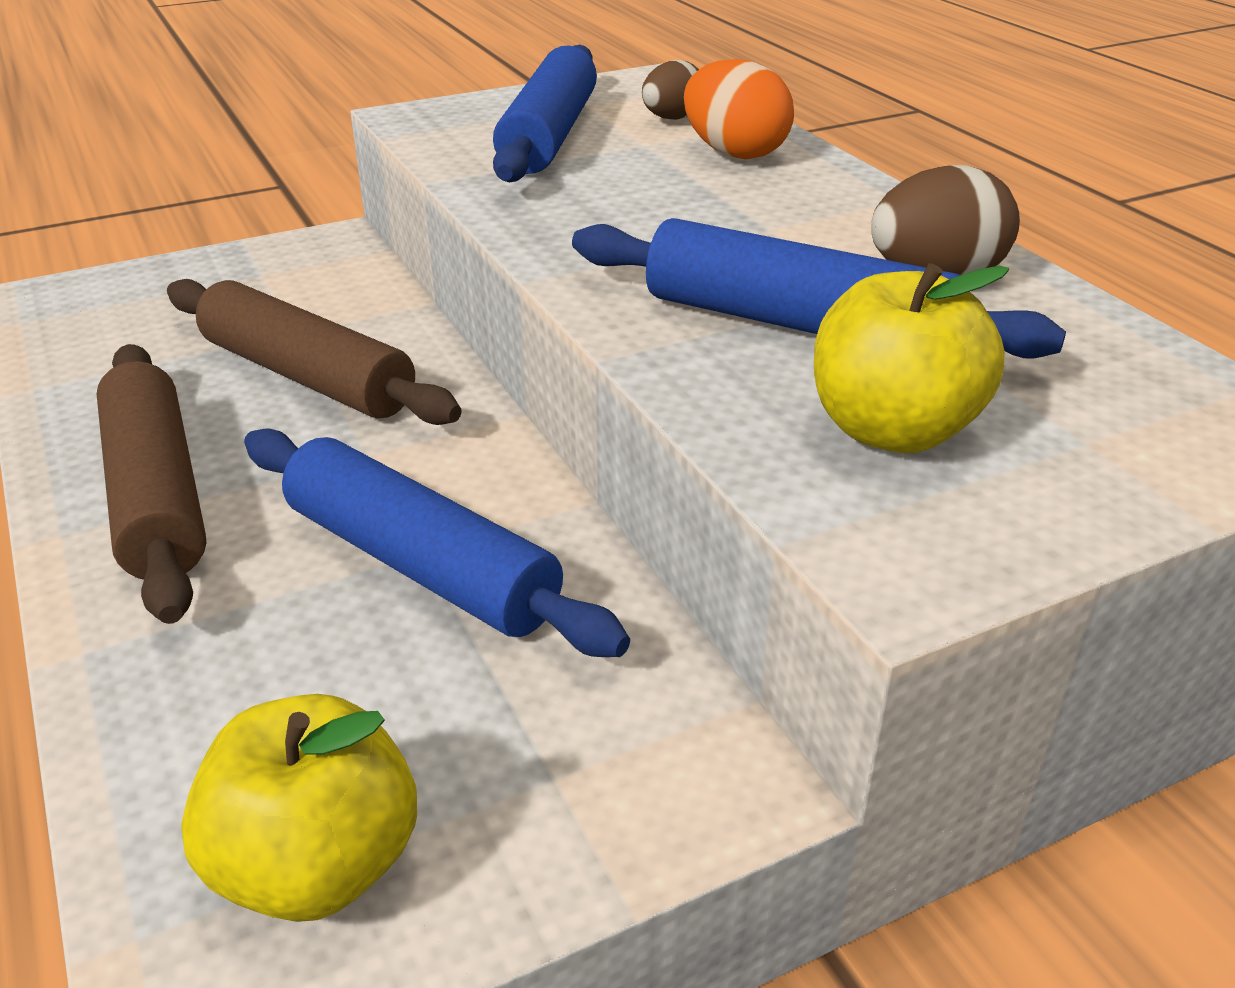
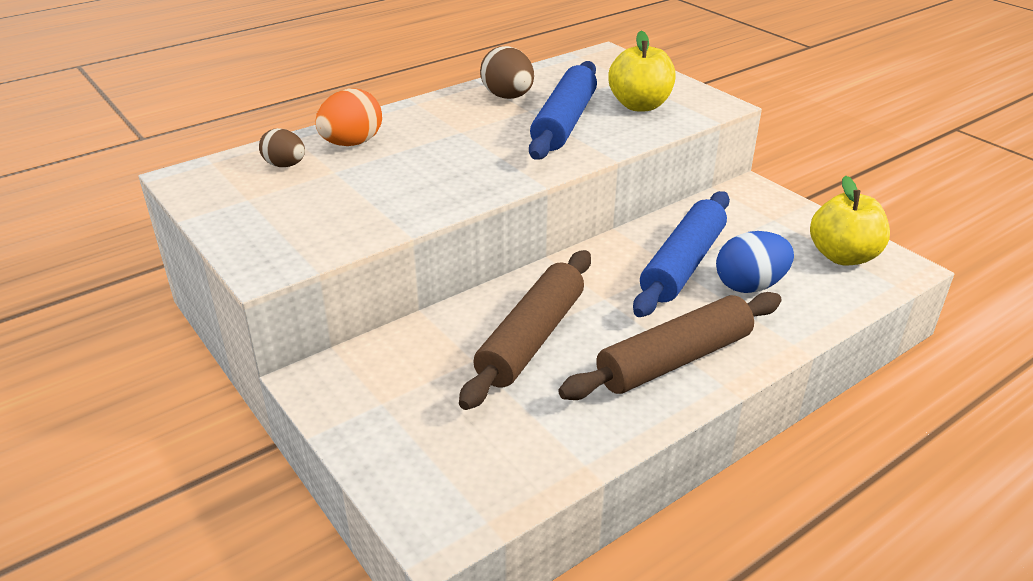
camera: 100 degrees left, 0 degrees up
blue rolling pin [493,45,597,182] -> none
none -> blue egg [716,231,794,293]

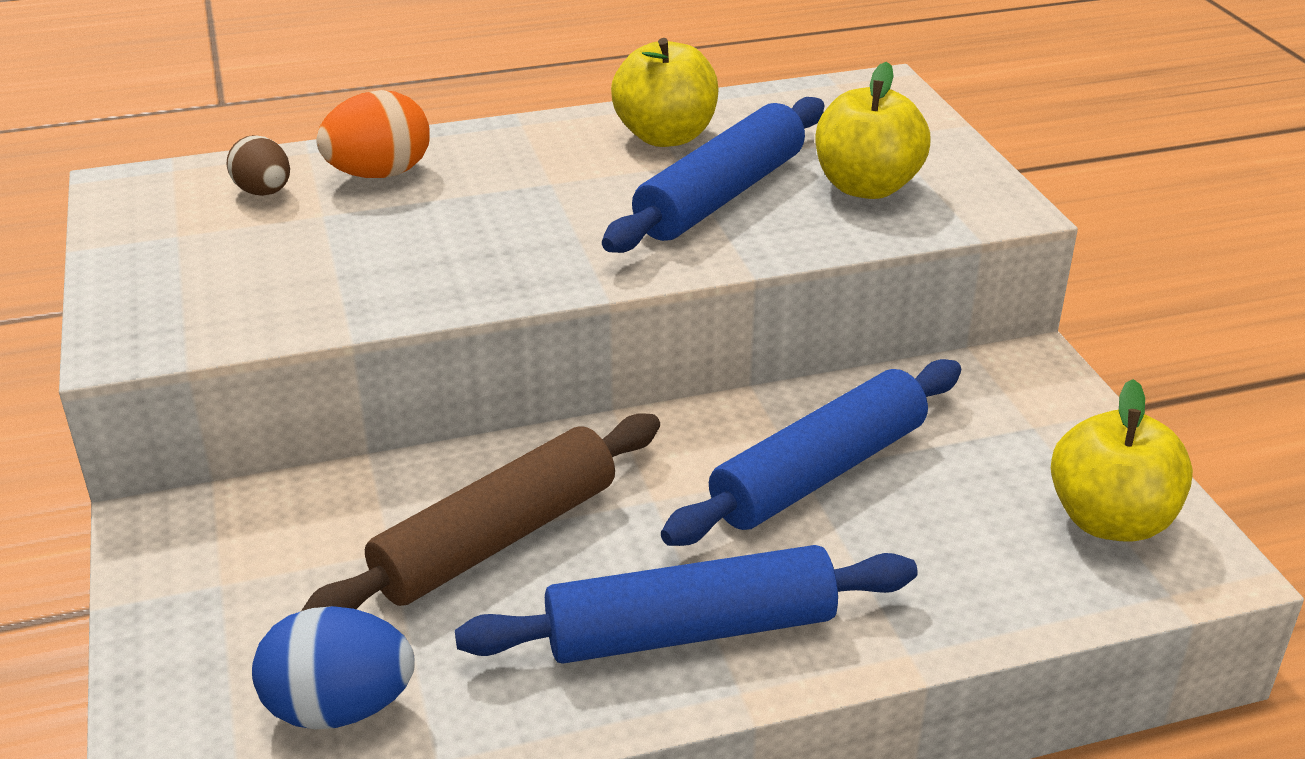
camera: 20 degrees right, 0 degrees up
brown egg [480,46,534,99] -> yellow apple [611,38,719,147]
brown rolling pin [558,292,781,400] -> blue rolling pin [455,545,918,664]
blue egg [716,231,794,293] -> blue egg moved to [252,606,415,730]

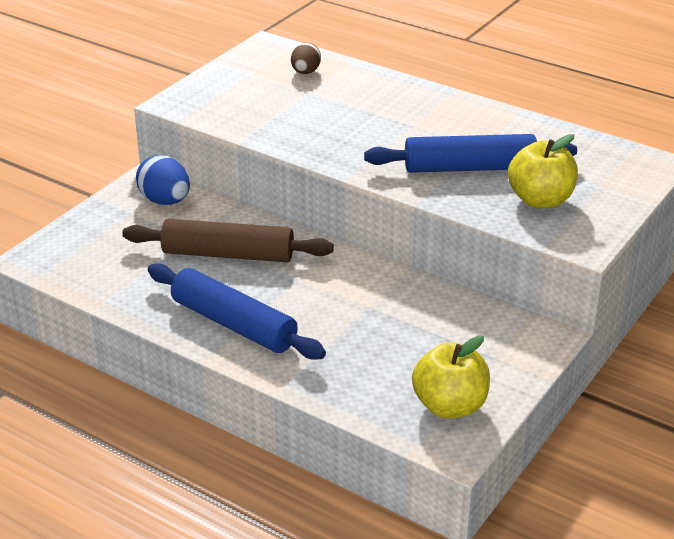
camera: 50 degrees right, 0 degrees up
blue egg [252,606,415,730] -> blue egg moved to [136,155,190,205]
orange egg [316,90,430,178] -> none
yellow apple [611,38,719,147] -> none
blue rolling pin [661,359,961,546] -> none

